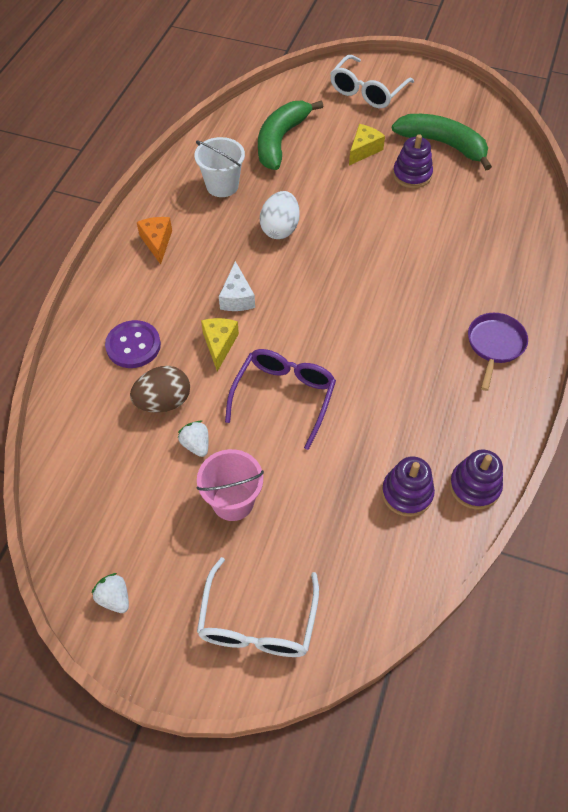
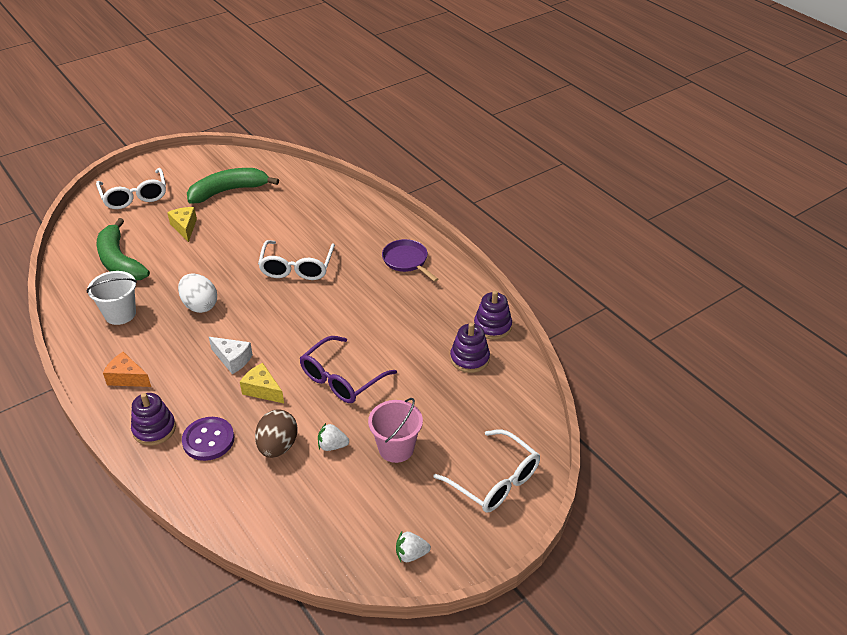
camera: 55 degrees left, 15 degrees down
purple glasses [225,349,336,450] -> purple glasses turned 105 degrees counterclockwise [300,336,397,403]
purple stacking toy [393,134,433,188] -> purple stacking toy moved to [131,393,176,446]
none -> white glasses [258,240,335,280]

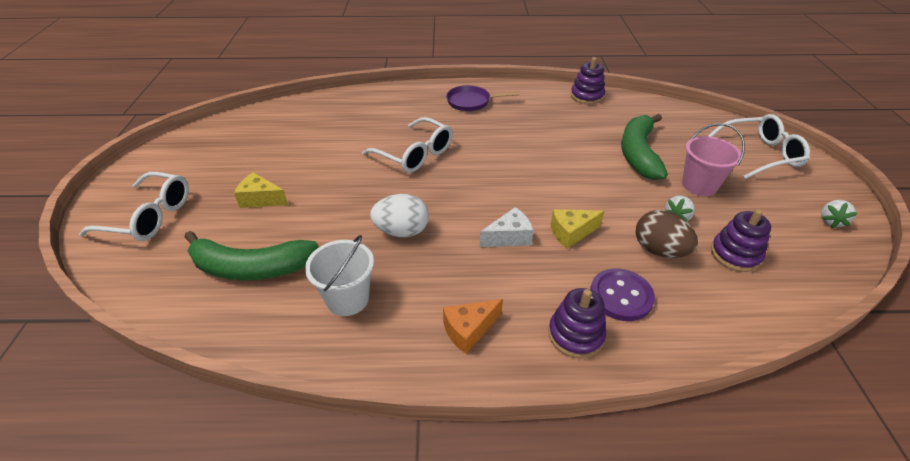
camera: 55 degrees left, 0 degrees up
green banana [187,168,279,204] -> green banana moved to [621,114,668,180]
purple glasses [300,336,397,403] -> none
purple stacking toy [450,323,490,373] -> purple stacking toy moved to [711,209,771,272]

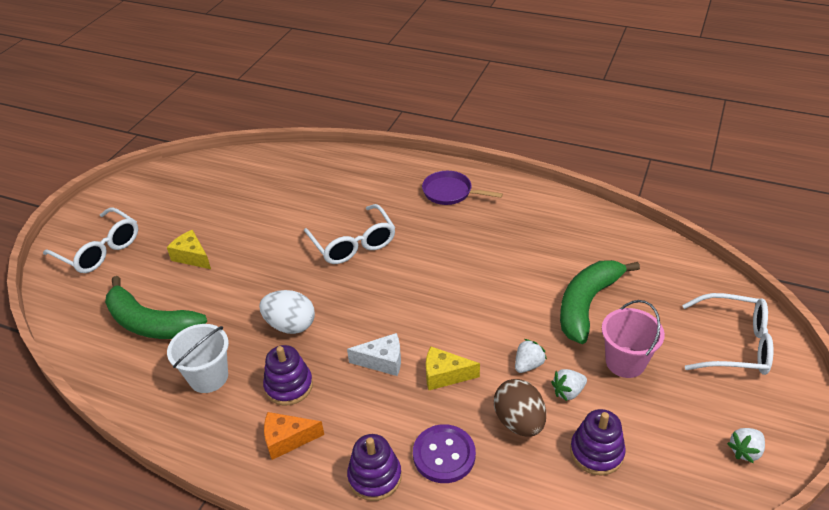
camera: 25 degrees right, 0 degrees up
purple stacking toy [571,57,605,105] -> purple stacking toy moved to [263,345,313,406]
none -> white strawberry [515,339,547,373]

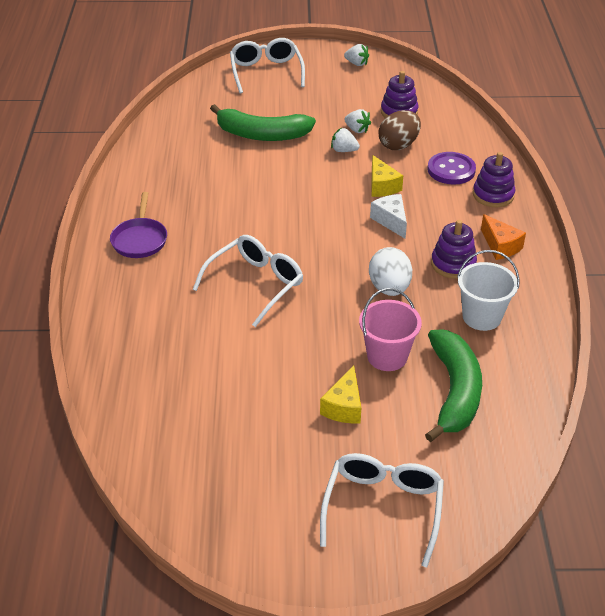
camera: 115 degrees left, 0 degrees up
pink bucket [602,300,665,378] -> pink bucket moved to [359,288,422,371]

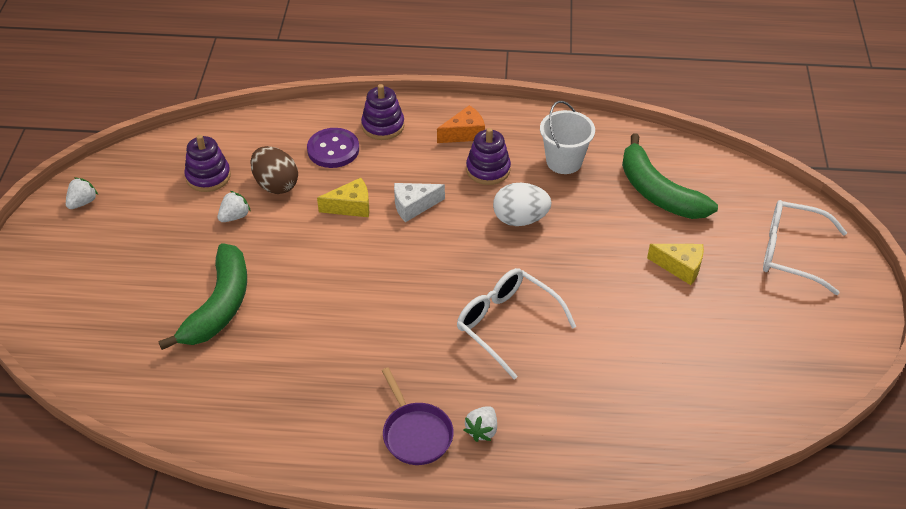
camera: 85 degrees left, 5 degrees up
purple pan [110,192,167,258] -> purple pan turned 60 degrees clockwise [382,368,454,465]
white glasses [230,38,305,94] -> none
white strawberry [331,128,360,152] -> white strawberry moved to [464,406,497,442]
pink bucket [359,288,422,371] -> none
green banana [425,329,482,442] -> green banana turned 135 degrees counterclockwise [622,133,718,219]

